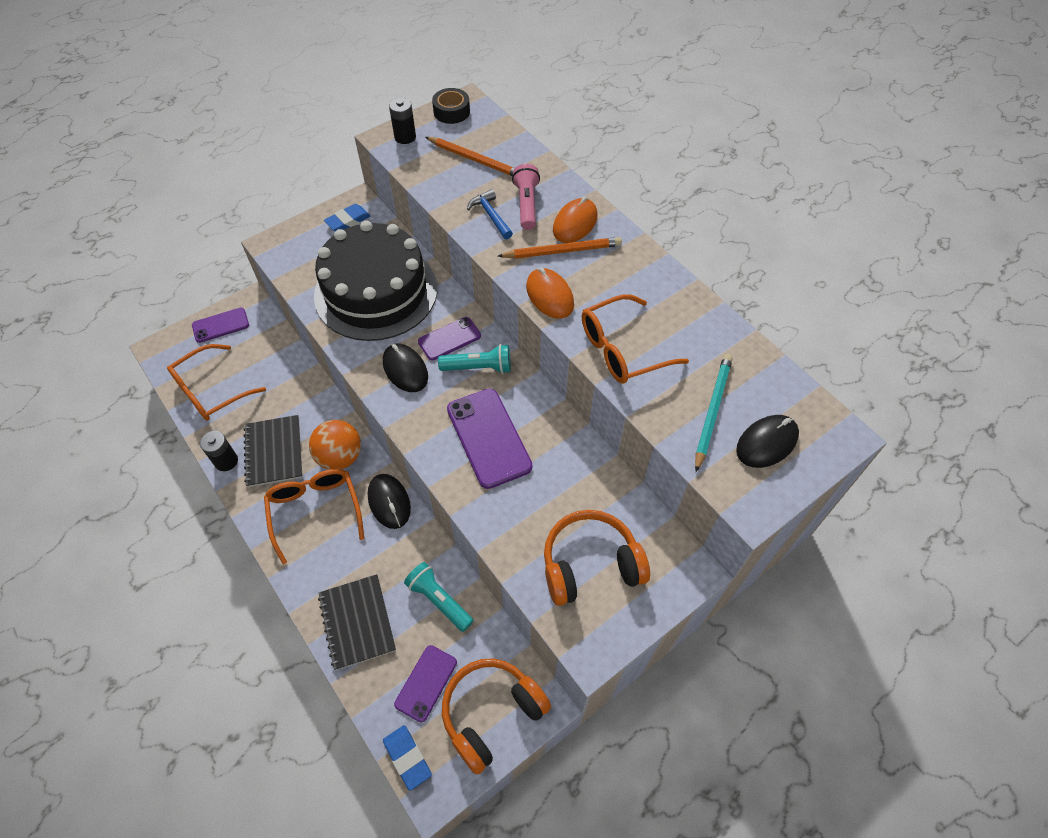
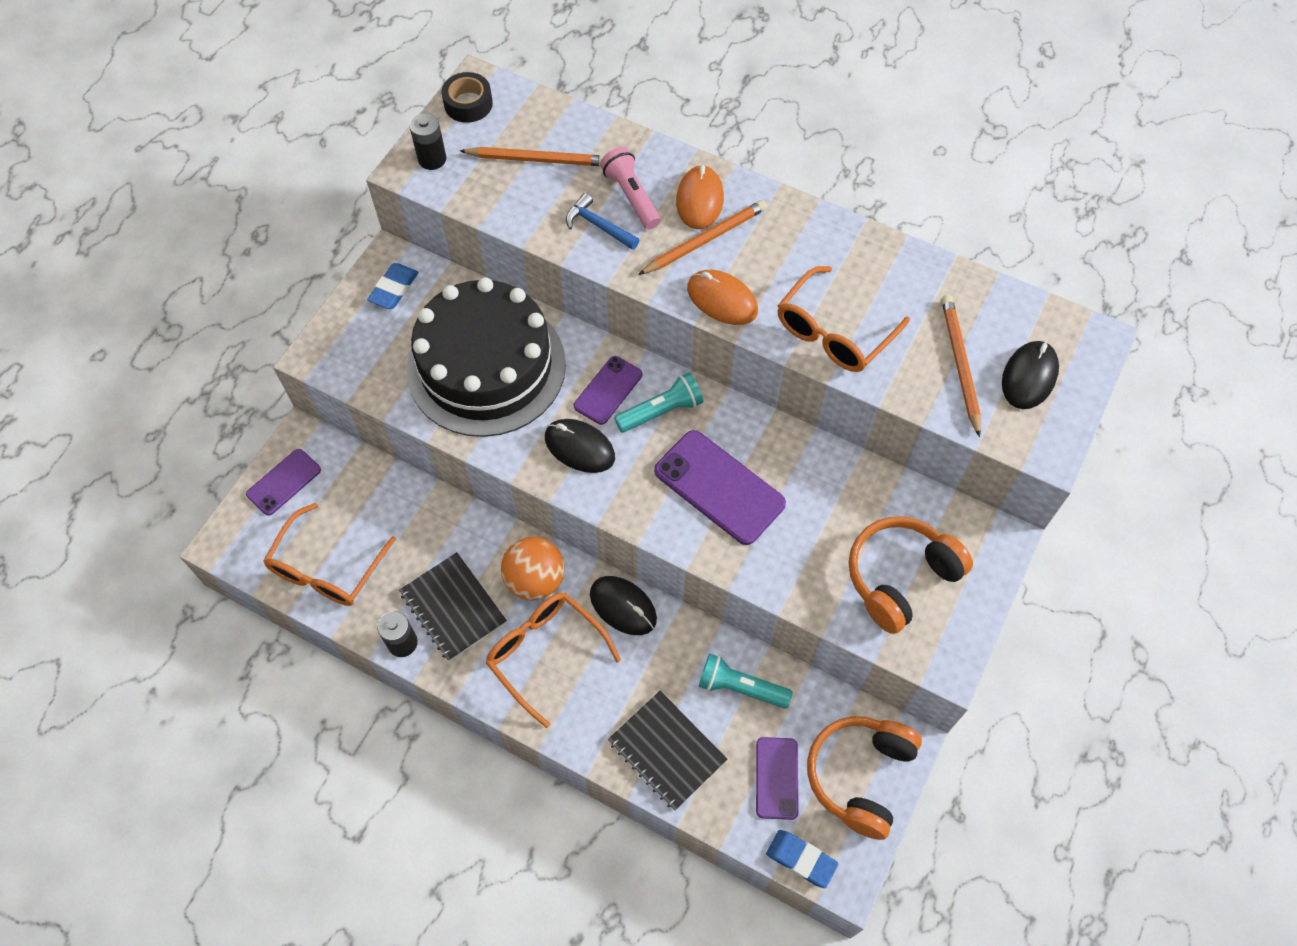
camera: 25 degrees left, 5 degrees up
turquoise pencil [695,354,733,472] -> orange pencil [942,295,981,437]

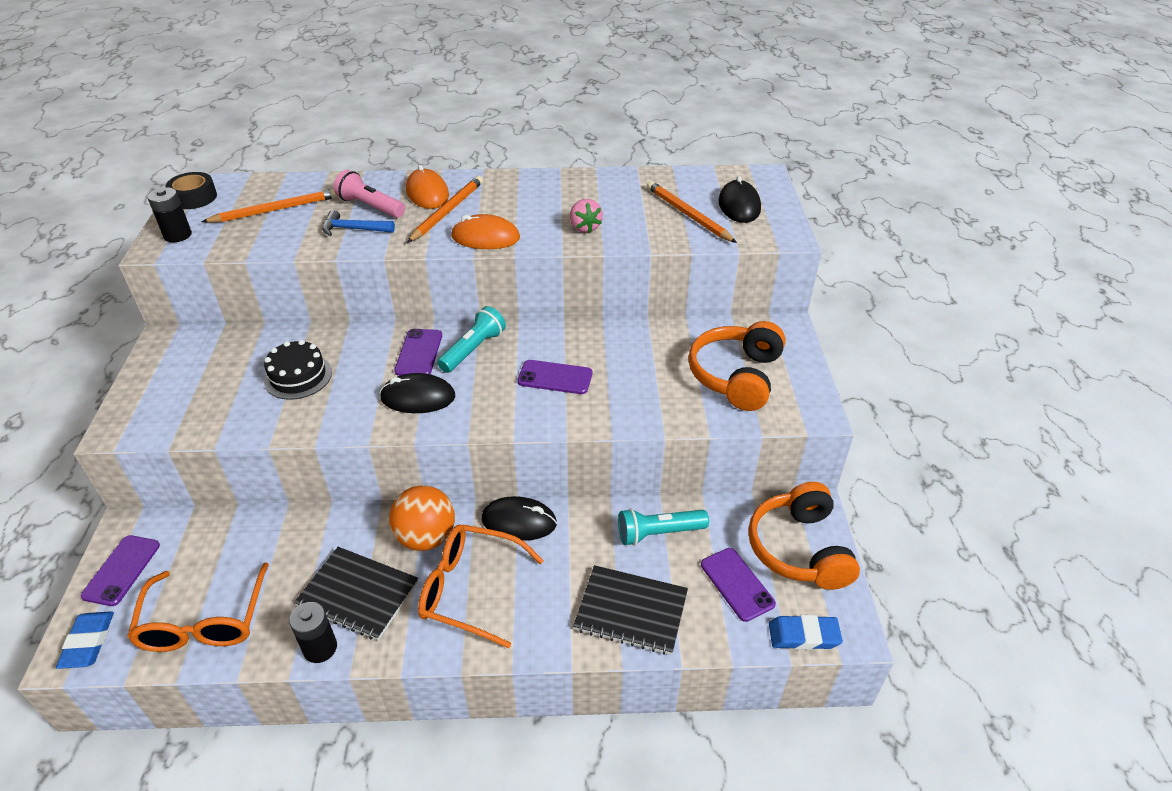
camera: 30 degrees left, 20 degrees down
blue eraser [367,263,419,309] -> blue eraser moved to [56,611,114,669]
black cake [406,277,566,437] -> black cake [264,340,332,400], size x0.43
purple phone [654,430,786,545] -> purple phone [517,360,592,394], size x0.61
orange glasses [778,266,910,372] -> pink strawberry [570,199,603,233]

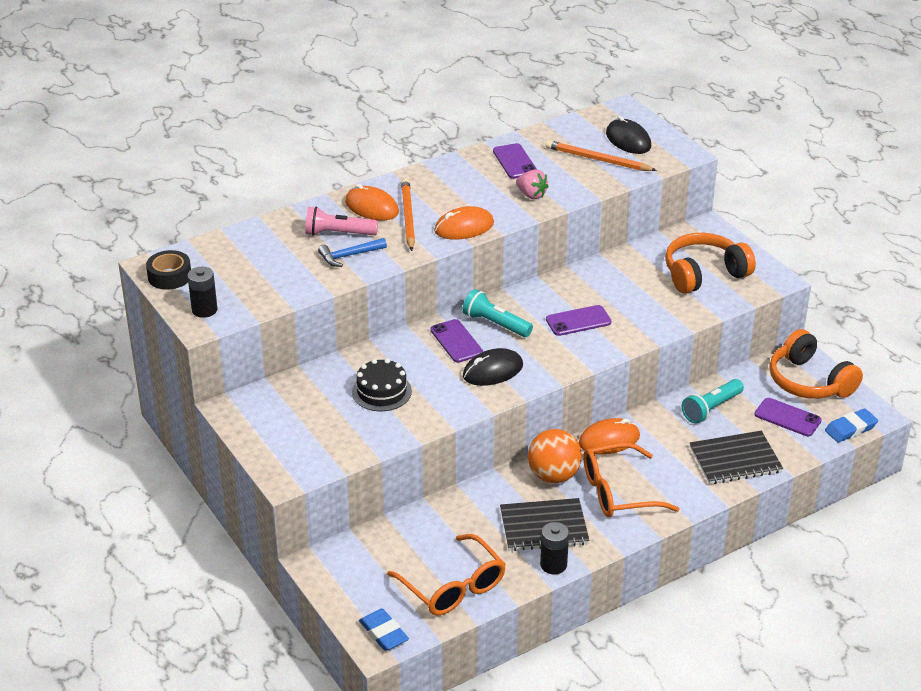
camera: 30 degrees left, 5 degrees down
purple phone [81,535,160,606] -> purple phone moved to [493,143,537,179]
orange pencil [201,189,338,223] -> none
turquoise flashlight [437,306,506,373] -> turquoise flashlight turned 60 degrees counterclockwise [462,289,533,337]
black mouse [482,496,557,541] -> orange mouse [579,418,640,454]
orange headphones [688,321,786,411] -> orange headphones turned 75 degrees clockwise [665,233,756,294]

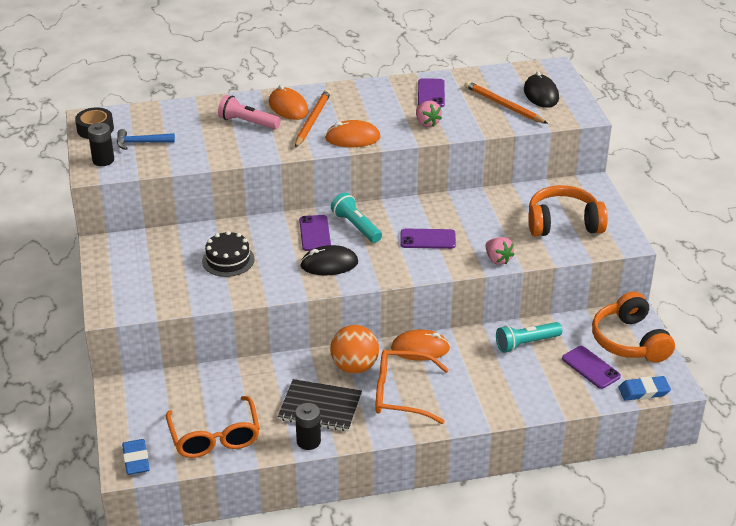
camera: 20 degrees right, 0 degrees up
blue hammer [318,238,387,267] -> blue hammer moved to [117,129,175,150]
black notebook [690,431,783,484] -> none
none -> pink strawberry [485,237,515,265]

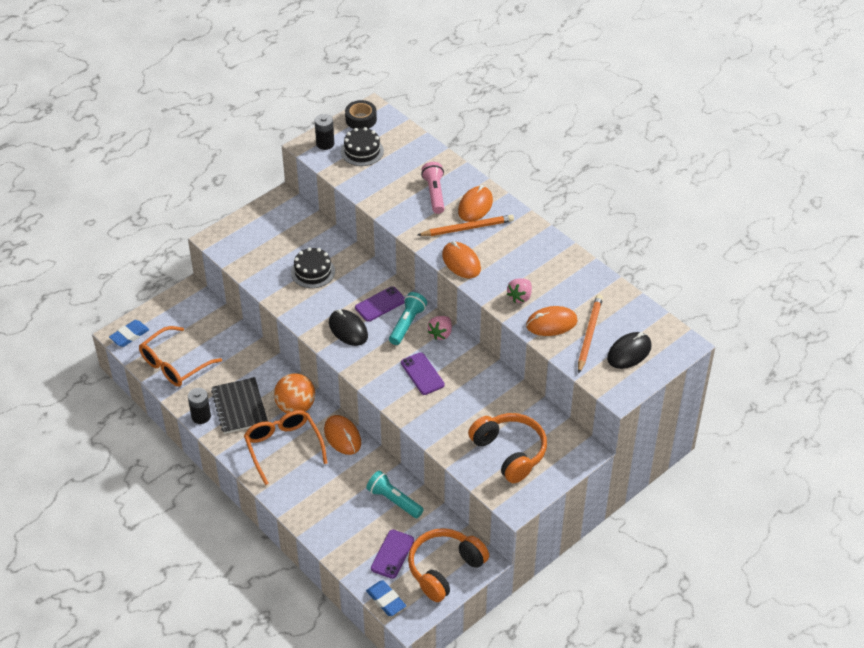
camera: 60 degrees right, 10 degrees up
blue hammer [117,129,175,150] -> black cake [341,127,384,166]
purple phone [418,78,445,107] -> none
pink strawberry [485,237,515,265] -> pink strawberry moved to [428,316,452,340]
none -> orange mouse [526,306,577,336]

